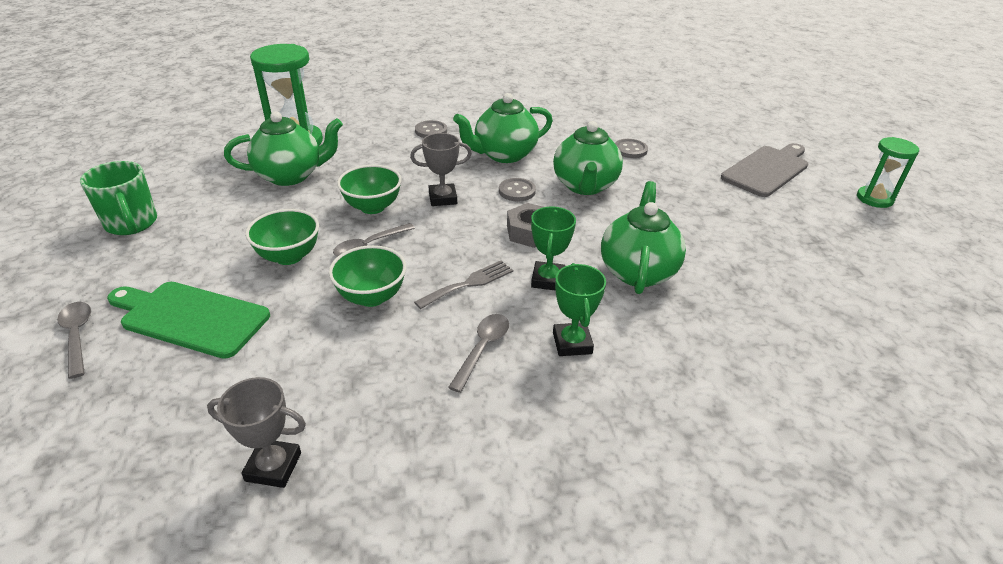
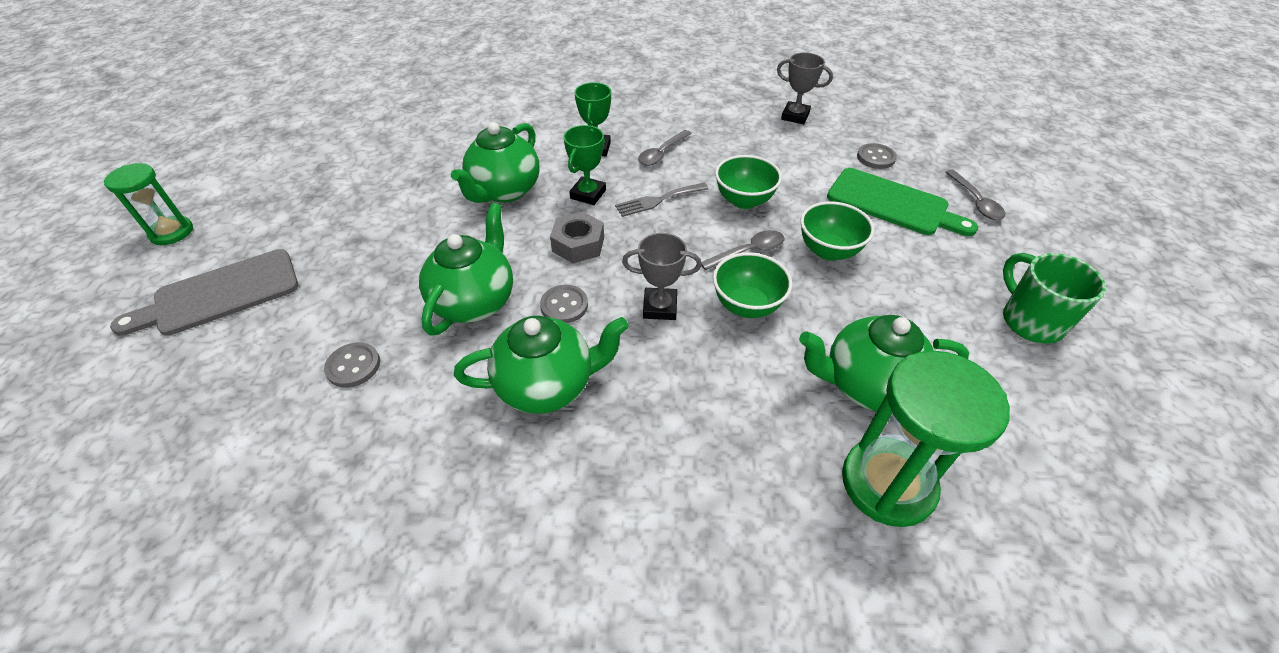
camera: 165 degrees left, 10 degrees up
grey button [415,120,447,138] -> grey button moved to [857,143,897,169]

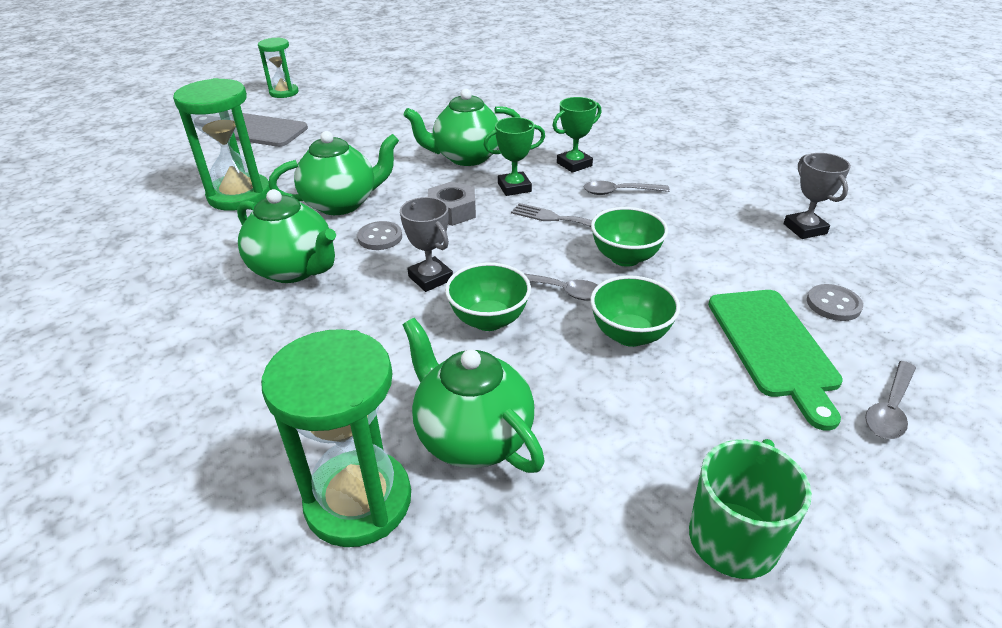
camera: 50 degrees right, 10 degrees down
grey button [324,342,380,388] -> green hourglass [173,78,271,211]

